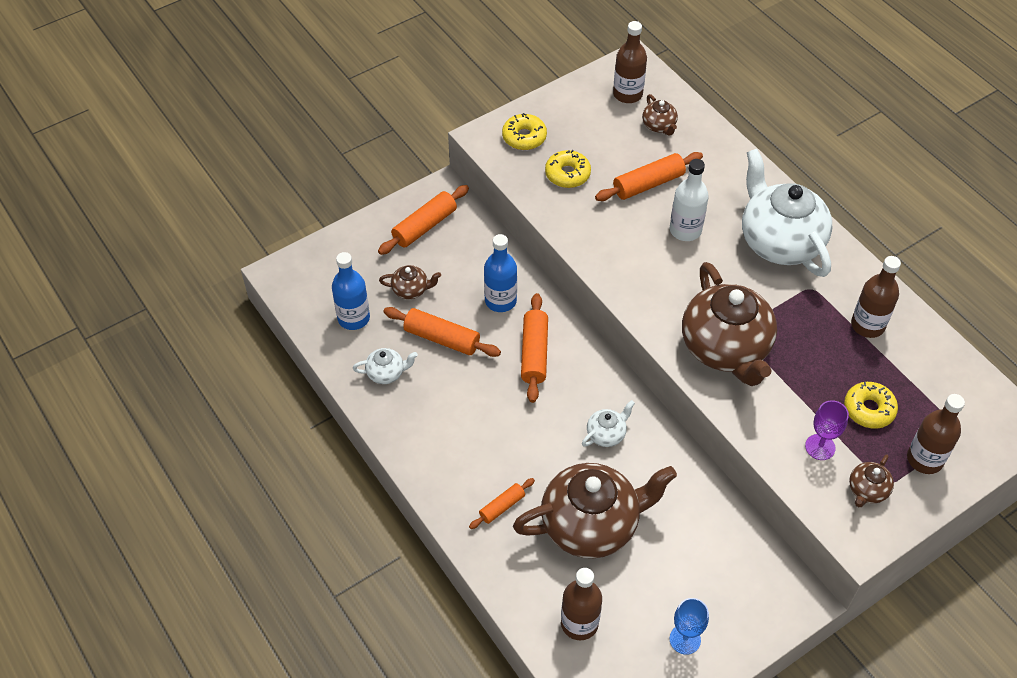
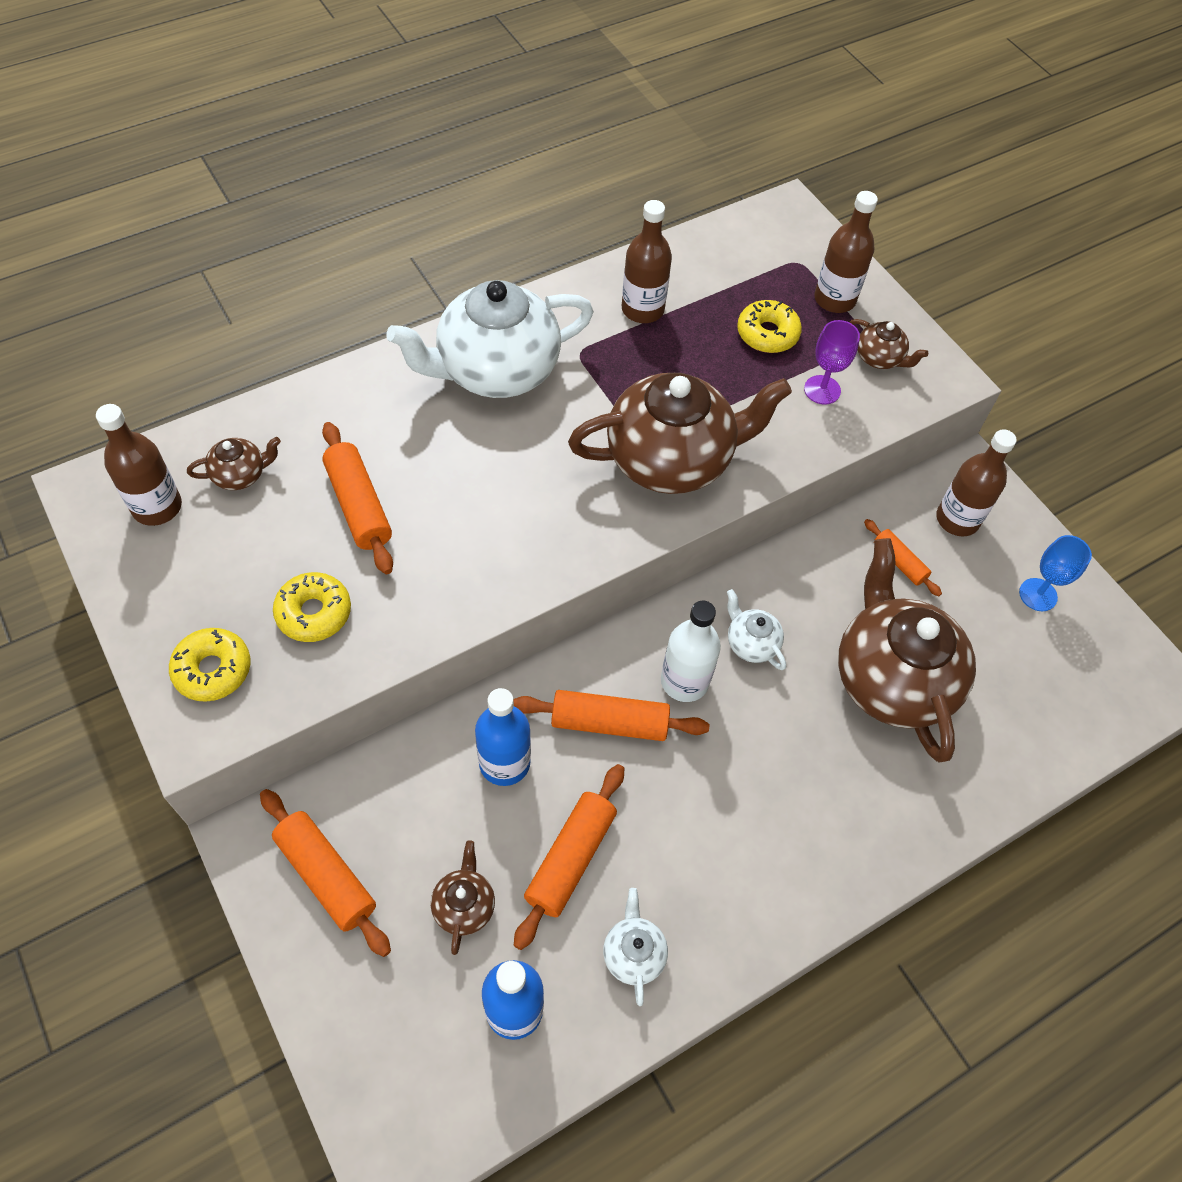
camera: 90 degrees left, 5 degrees up
orange rolling pin [469,478,535,529] -> orange rolling pin moved to [864,519,942,596]
brown bottle [561,568,602,640] -> brown bottle moved to [936,429,1017,536]
white bottle [670,159,709,241] -> white bottle moved to [661,600,721,702]

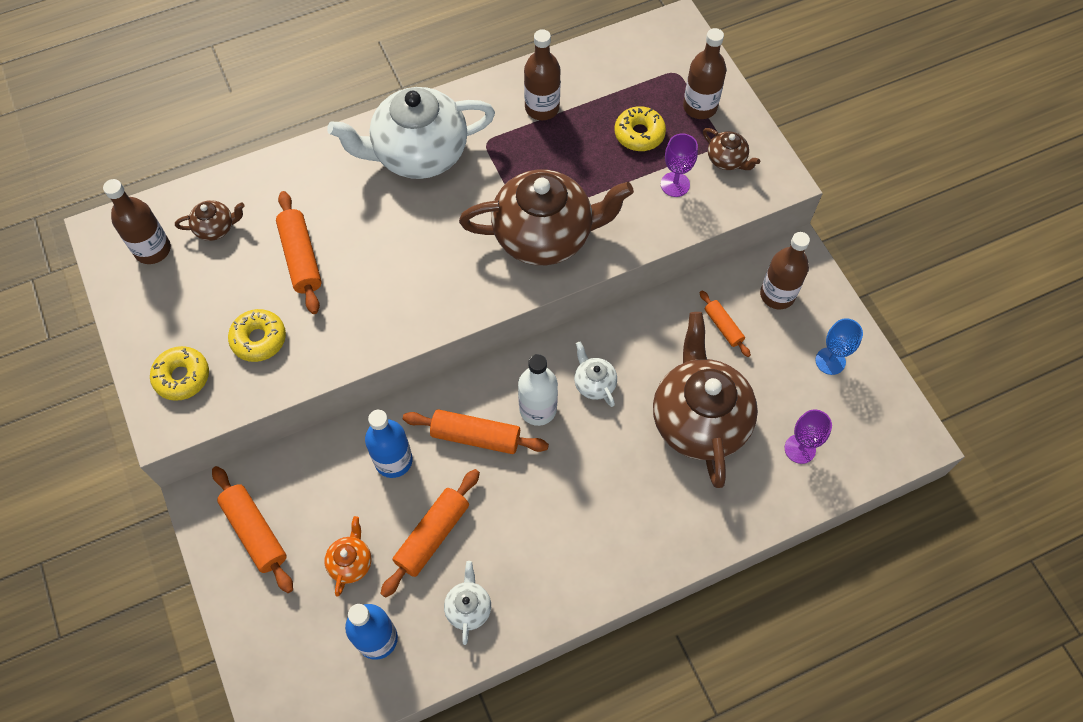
camera: 10 degrees right, 5 degrees up
brown teapot [431,840,495,955] -> orange teapot [324,516,372,597]
none -> purple goblet [785,409,832,464]

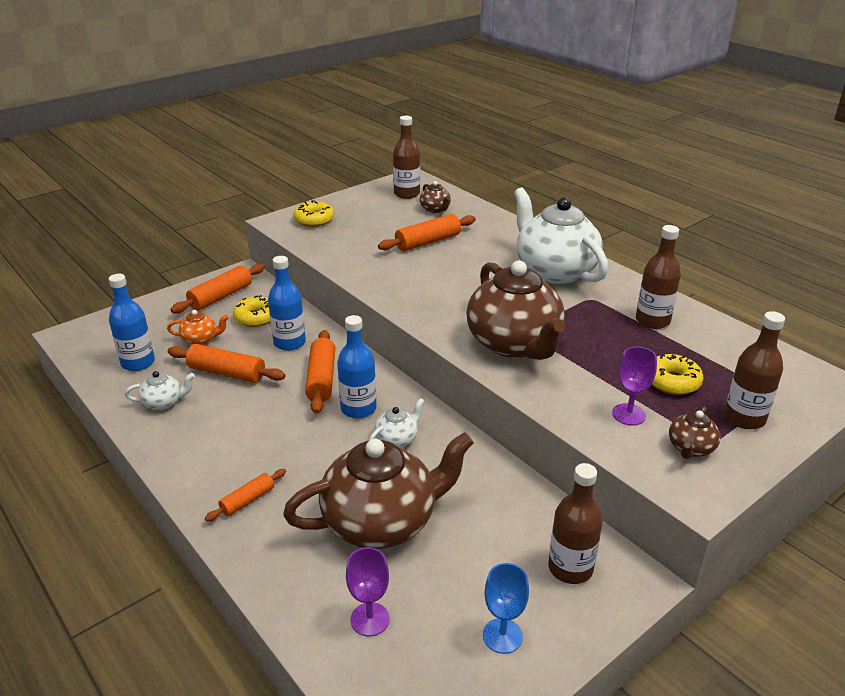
camera: 75 degrees right, 30 degrees down
yellow donut [228,309,286,362] -> yellow donut moved to [233,295,270,327]
white bottle [518,354,558,426] -> blue bottle [337,315,377,419]
orange rolling pin [700,290,751,357] -> orange rolling pin moved to [205,469,286,521]

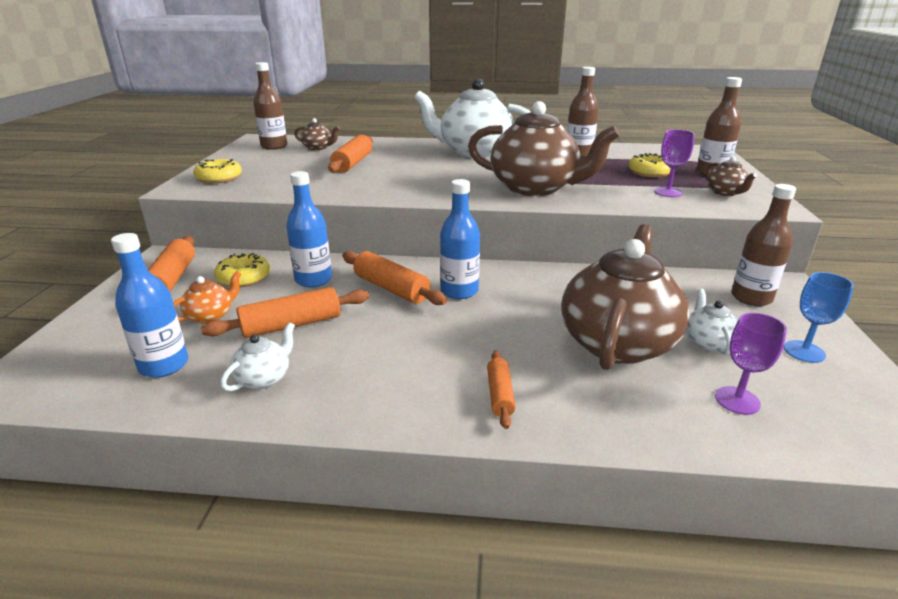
camera: 45 degrees left, 5 degrees down
white teapot [369,398,425,447] -> white teapot moved to [685,289,738,355]

